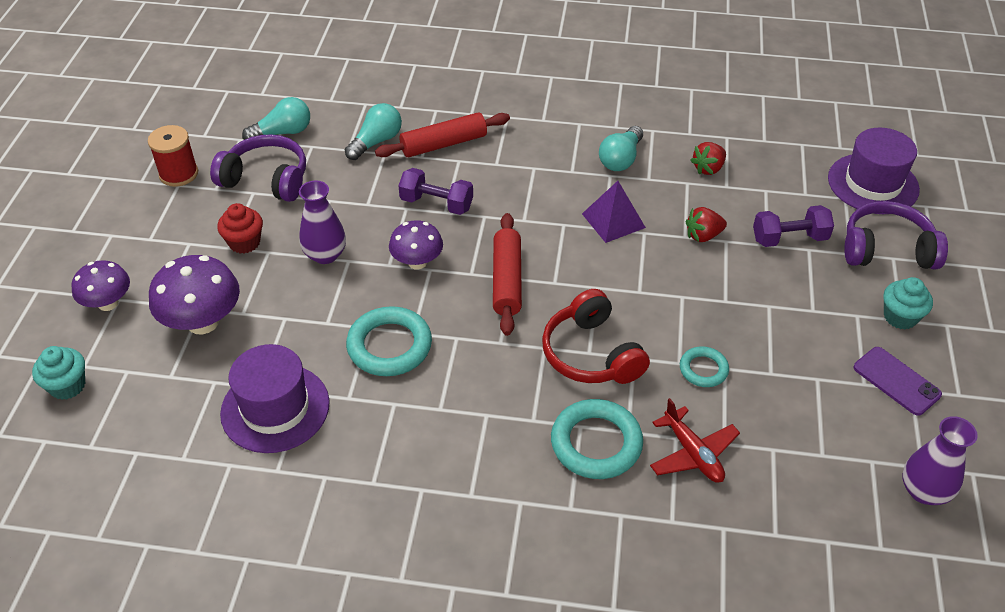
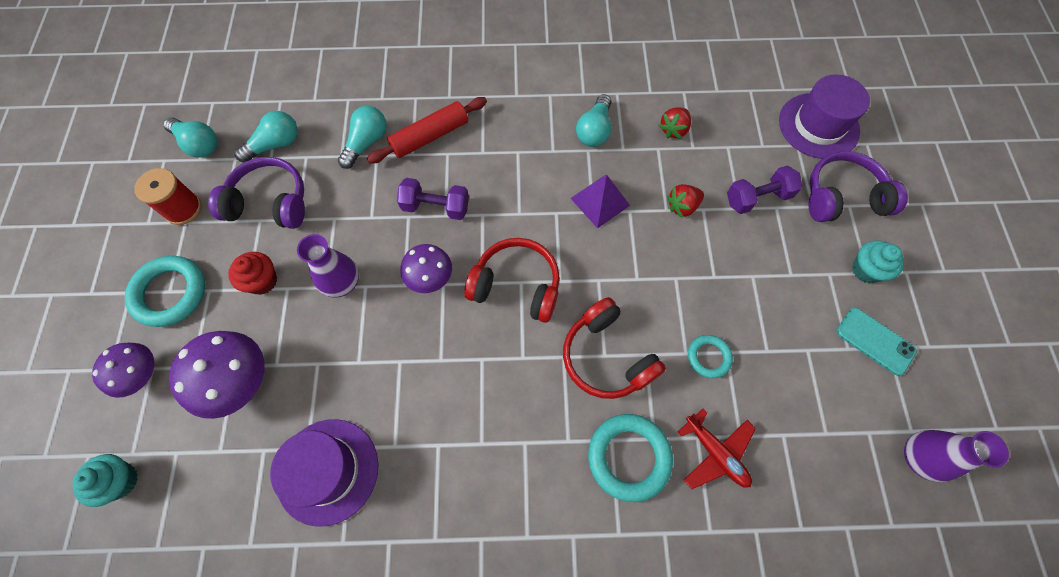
camera: 10 degrees left, 20 degrees up
turquoise ring [346,306,432,376] -> turquoise ring moved to [125,256,205,327]
red rolling pin [493,213,522,336] -> red headphones [464,238,560,323]
purple phone [854,347,942,416] -> turquoise phone [836,308,917,376]
none -> turquoise light bulb [163,117,217,157]

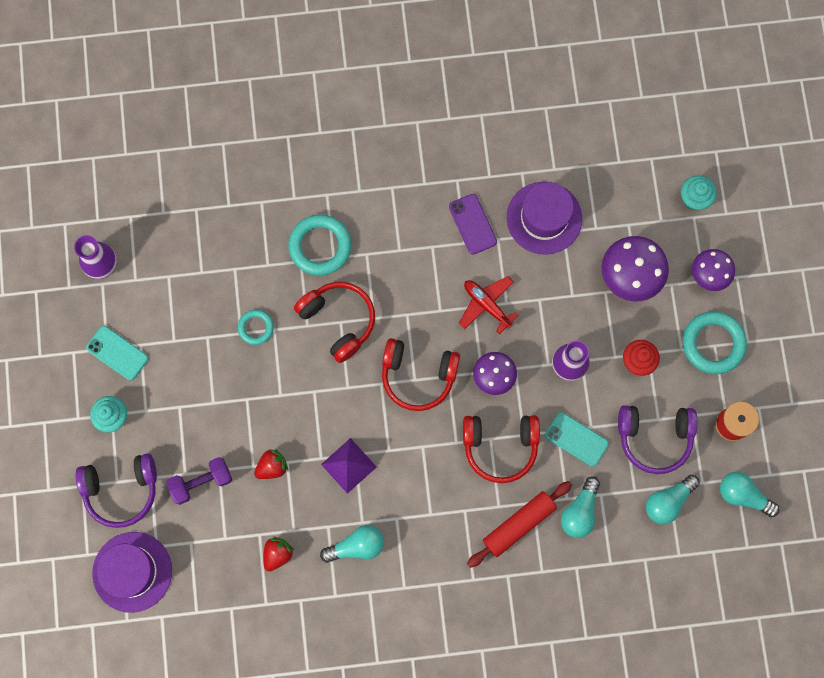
camera: 175 degrees right, 10 degrees up
purple dumbbell [397,178,469,220] -> red headphones [463,415,540,483]
turquoise light bulb [576,94,611,147] -> turquoise light bulb turned 60 degrees clockwise [320,525,384,563]
red plane [678,409,756,489] -> red plane moved to [459,276,519,334]
none -> purple phone [449,194,497,255]
none -> turquoise phone [545,412,609,467]

